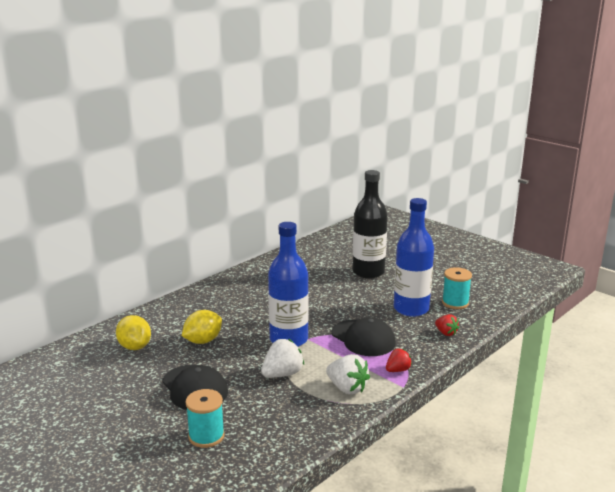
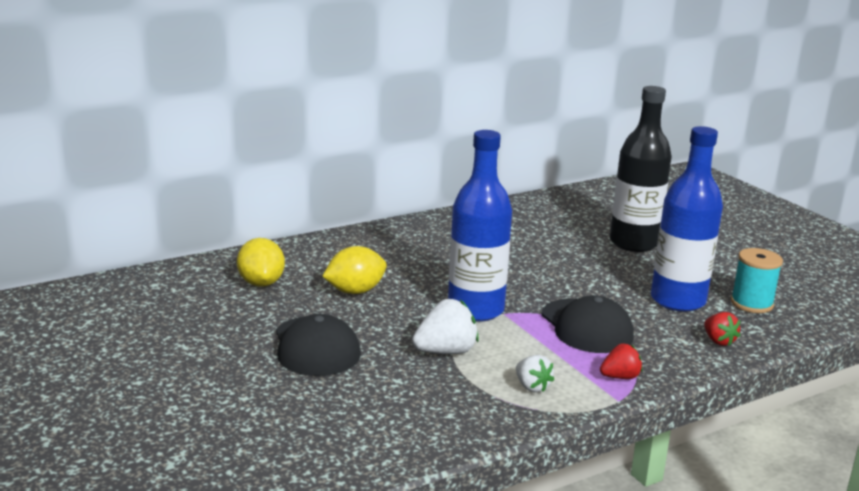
camera: 15 degrees right, 0 degrees up
turquoise spool [185,389,225,448] -> none
white strawberry [326,354,370,395] -> white strawberry [516,355,554,392], size x0.62

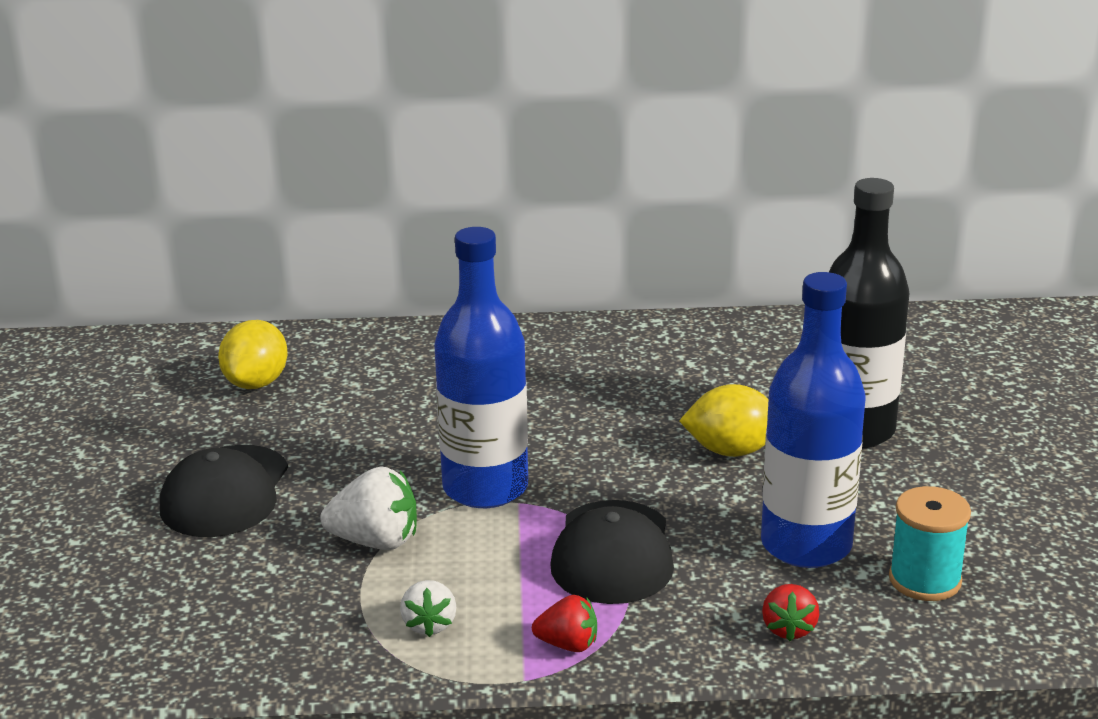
camera: 30 degrees right, 5 degrees up
yellow lemon [322,246,387,294] -> yellow lemon moved to [679,384,769,457]

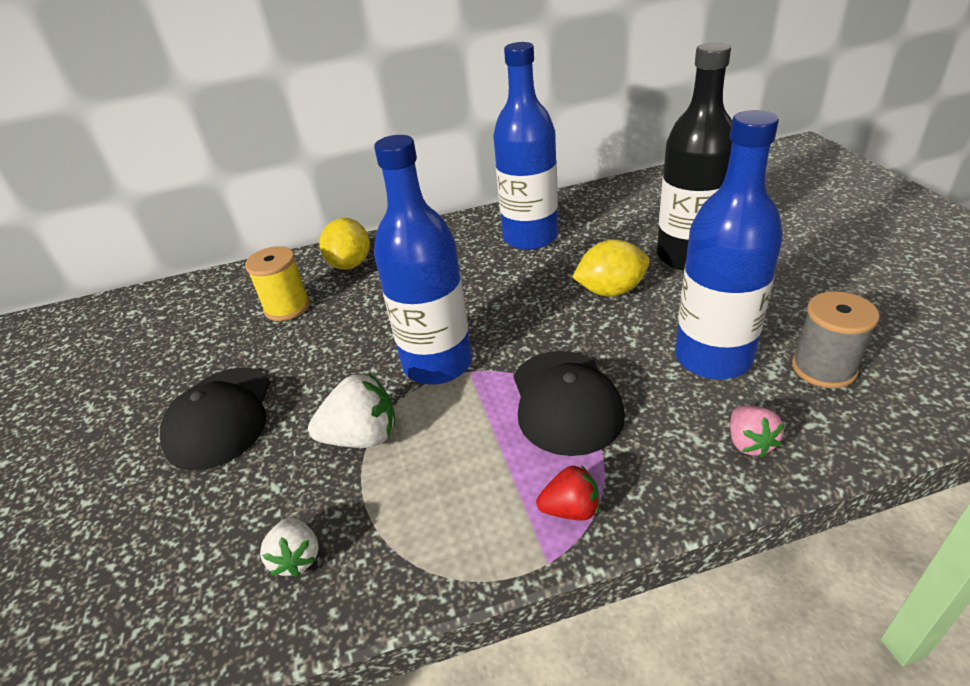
camera: 10 degrees left, 10 degrees up
yellow lemon [218,320,288,389] -> yellow lemon moved to [320,218,370,270]
white strawberry [400,580,456,637] -> white strawberry moved to [260,517,319,577]
red strawberry [762,584,819,641] -> pink strawberry [730,406,784,458]
turquoise spool [889,486,971,601] -> grey spool [792,291,880,388]
none -> yellow spool [245,246,310,321]
none -> blue bottle [493,42,558,250]

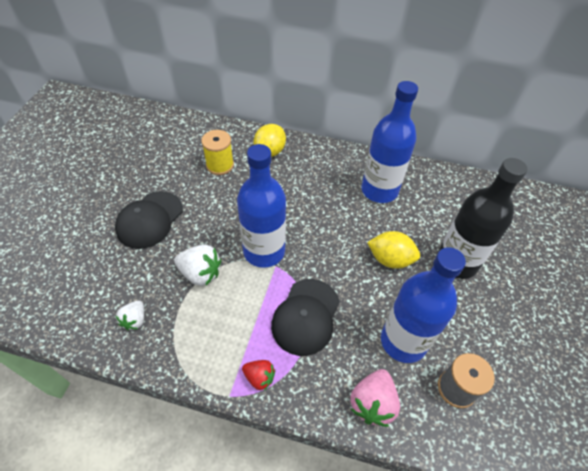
camera: 25 degrees right, 15 degrees up
pink strawberry [730,406,784,458] -> pink strawberry [350,369,400,427], size x1.60

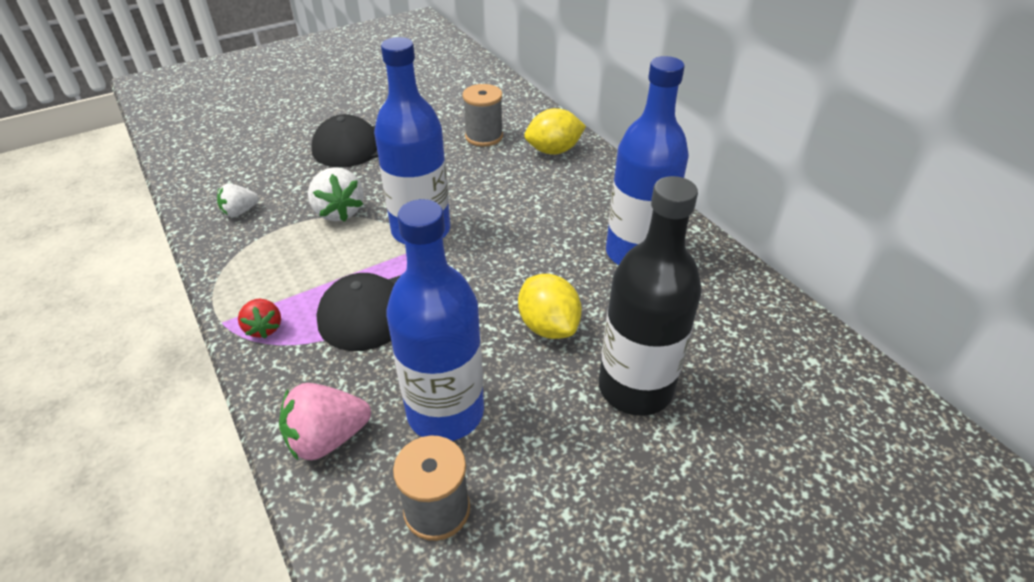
camera: 45 degrees right, 10 degrees down
yellow spool [201,130,234,175] -> grey spool [463,84,503,147]

